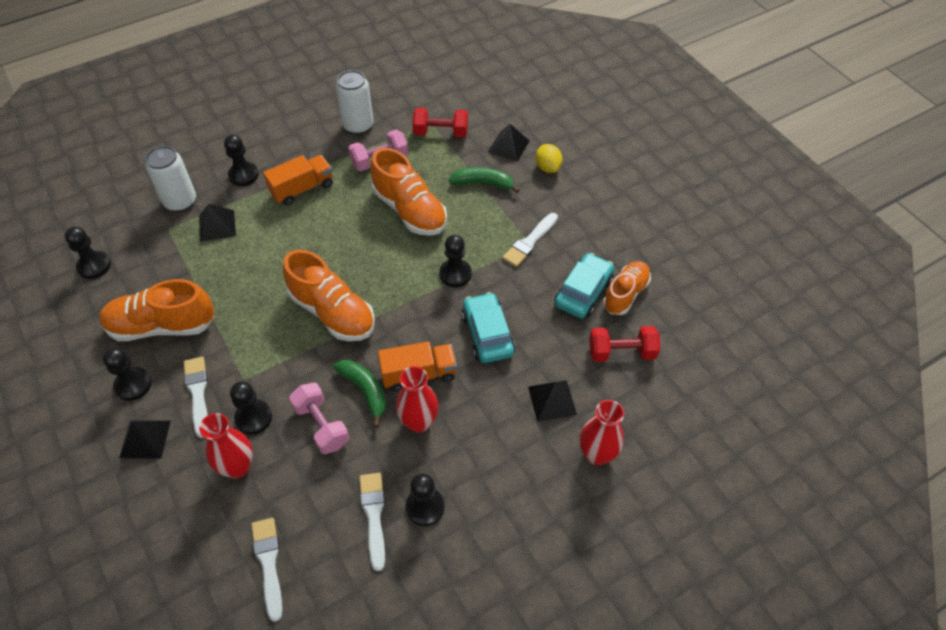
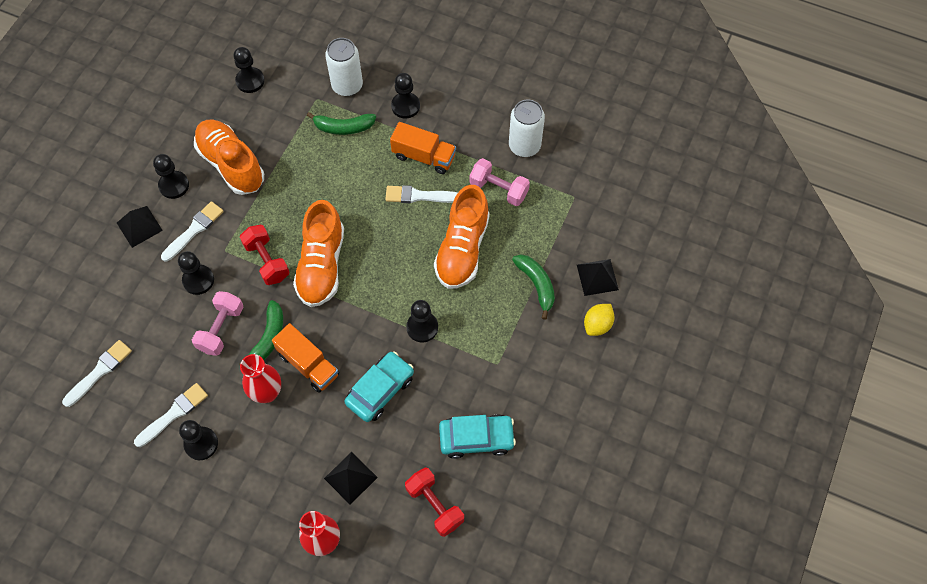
camera: 55 degrees right, 10 degrees up
black pyramid [199,204,236,242] -> green banana [307,112,376,135]
red vase [199,413,253,478] -> none
red dumbbell [413,108,468,137] -> red dumbbell moved to [240,225,290,285]
white brush [502,213,558,267] -> white brush moved to [385,185,458,203]
orange shoe [603,261,651,315] -> none

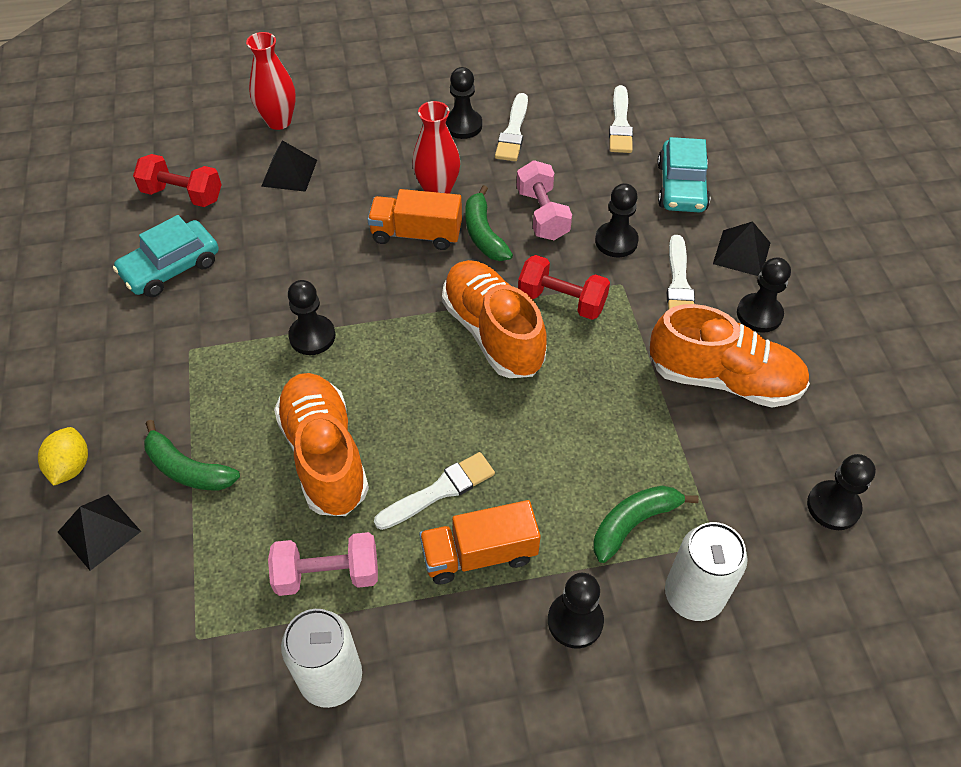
camera: 145 degrees right, 10 degrees down
turquoise car [344,351,414,422] -> turquoise car moved to [657,137,710,212]

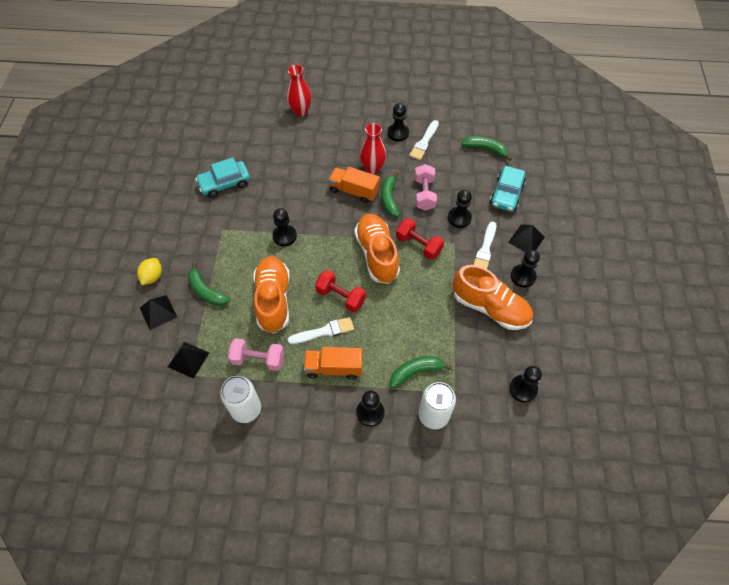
camera: 15 degrees right, 5 degrees up
red dumbbell [133,154,221,207] -> red dumbbell moved to [315,270,366,312]
black pyramid [261,140,317,192] -> black pyramid moved to [168,342,209,379]
white brush [609,85,633,153] -> green banana [461,136,512,161]

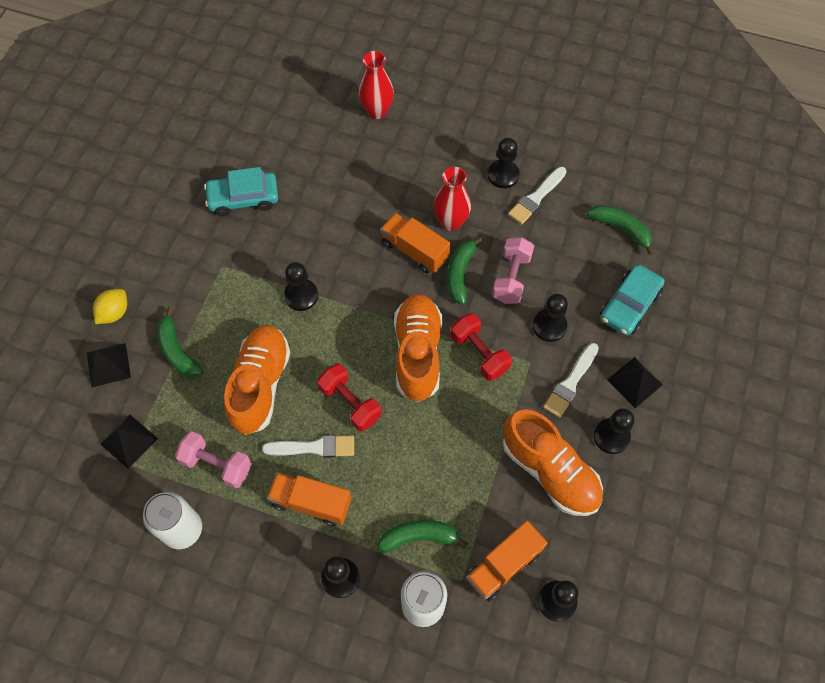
camera: 15 degrees right, 5 degrees up
none -> orange truck [466,521,547,601]

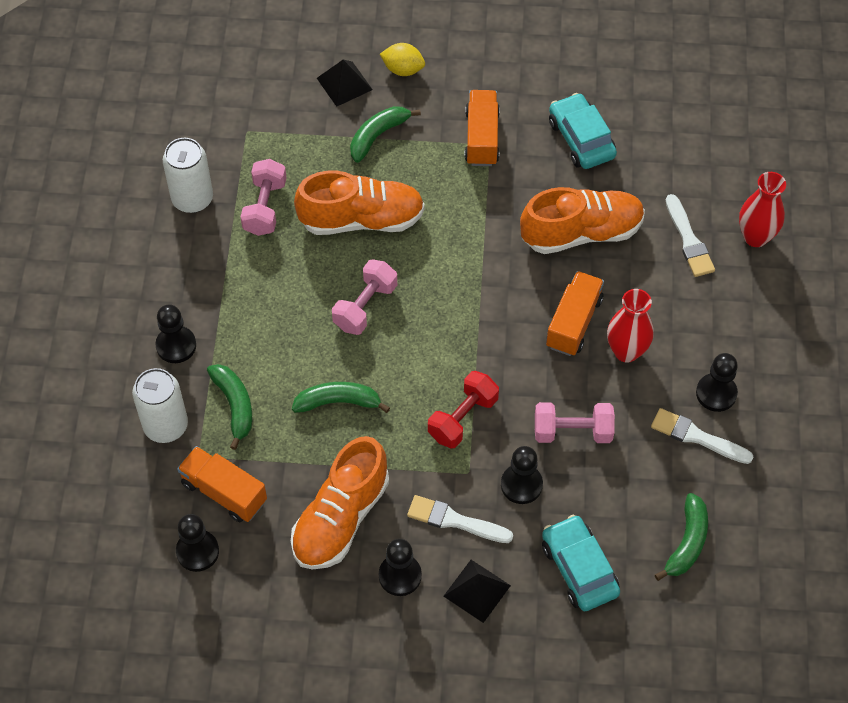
camera: 75 degrees right, 5 degrees down
black pyramid [100,415,158,469] -> none
white brush [262,435,354,458] -> white brush moved to [666,194,715,277]
orange truck [267,472,352,526] -> orange truck moved to [464,90,500,166]
black pawn [284,262,318,311] -> none
red dumbbell [317,364,382,431] -> pink dumbbell [332,260,397,335]
orange shoe [394,294,442,402] -> orange shoe moved to [520,187,645,254]
green banana [447,236,484,305] -> green banana moved to [292,382,390,413]
turquoise car [600,264,665,336] -> turquoise car turned 45 degrees clockwise [542,515,620,611]

